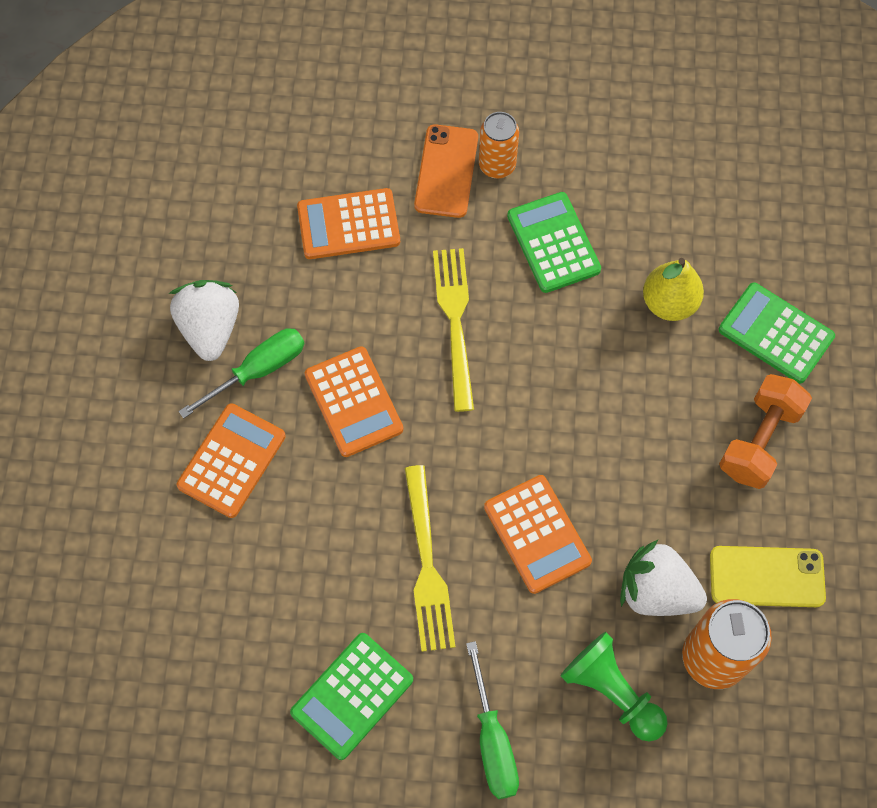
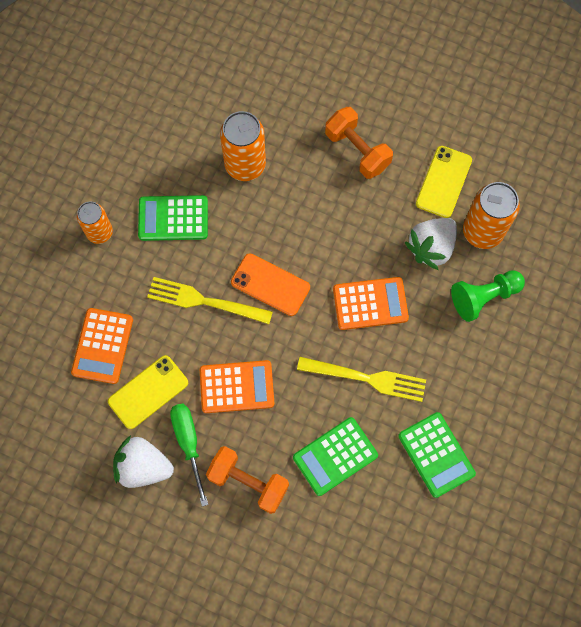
camera: 70 degrees left, 5 degrees up
orange calculator [177,403,286,518] -> orange dumbbell [206,446,289,514]
orange phone [414,124,478,218] -> orange phone moved to [231,253,310,316]
green screwdriver [466,641,519,799] -> none
yellow pear [643,258,704,321] -> orange can [220,111,266,181]
green calculator [719,283,835,383] -> green calculator moved to [293,417,378,496]
none -> yellow phone [108,355,188,429]

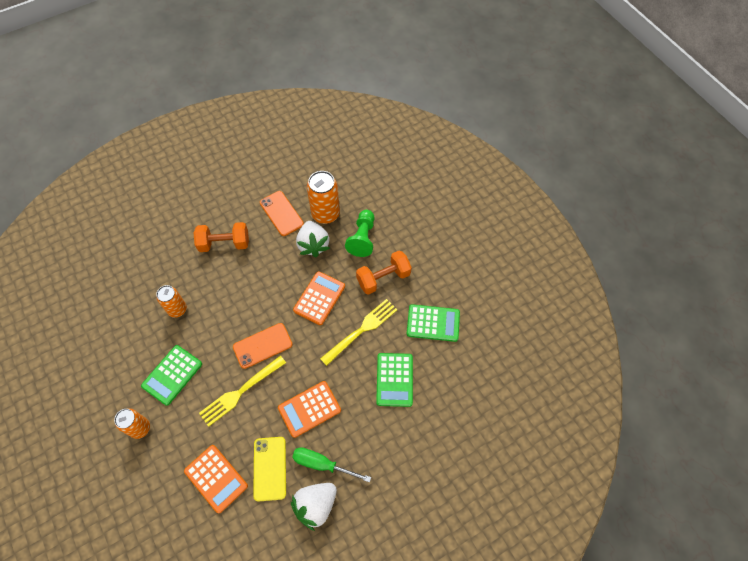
camera: 55 degrees left, 10 degrees down
orange calculator [200,360,275,413] -> orange calculator turned 150 degrees counterclockwise [278,381,341,438]
orange dumbbell [206,446,289,514] -> orange dumbbell moved to [356,251,412,295]
orange can [220,111,266,181] -> orange can [156,285,187,318], size x0.65
yellow phone [416,146,472,218] -> orange phone [260,191,304,236]

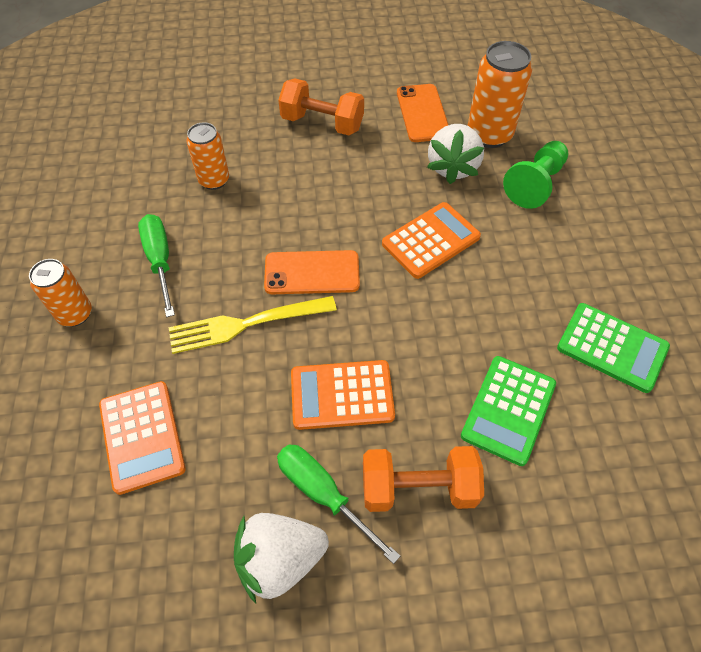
camera: 25 degrees right, 5 degrees down
green calculator [141,345,202,406] -> green screwdriver [138,214,175,317]
yellow phone [253,437,286,501] -> none
yellow fork [320,299,397,366] -> none
orange dumbbell [356,251,412,295] -> orange dumbbell moved to [363,446,484,512]

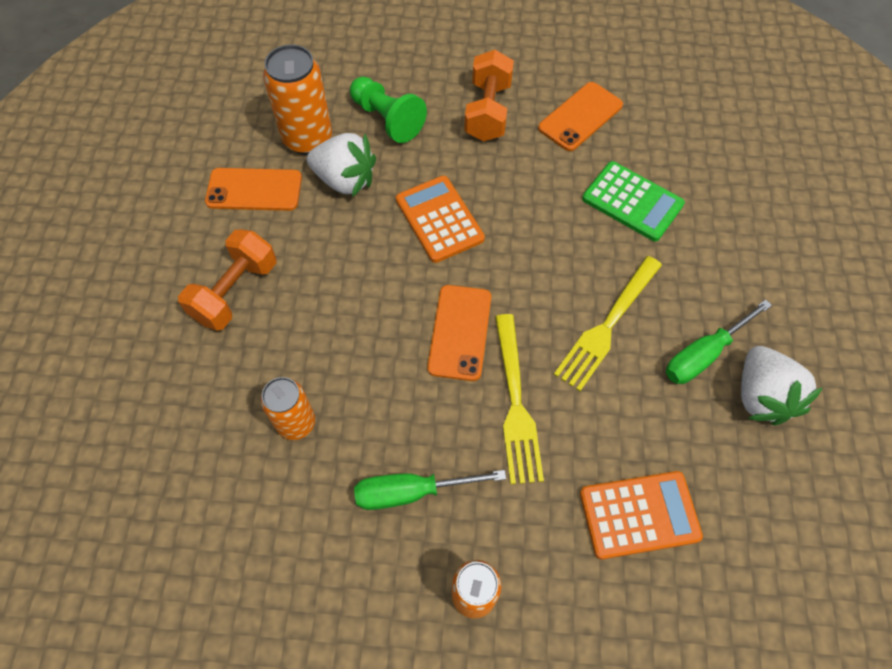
camera: 80 degrees left, 5 degrees up
orange calculator [291,360,395,430] -> yellow fork [554,256,662,391]
orange dumbbell [363,446,484,512] -> orange dumbbell moved to [464,50,514,142]
green calculator [557,303,670,393] -> orange phone [538,82,623,151]

